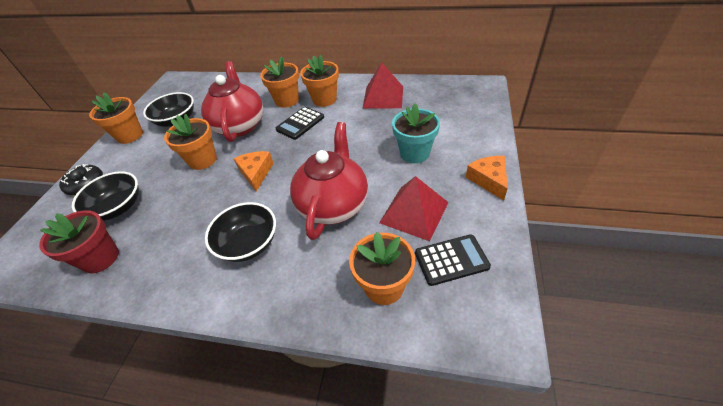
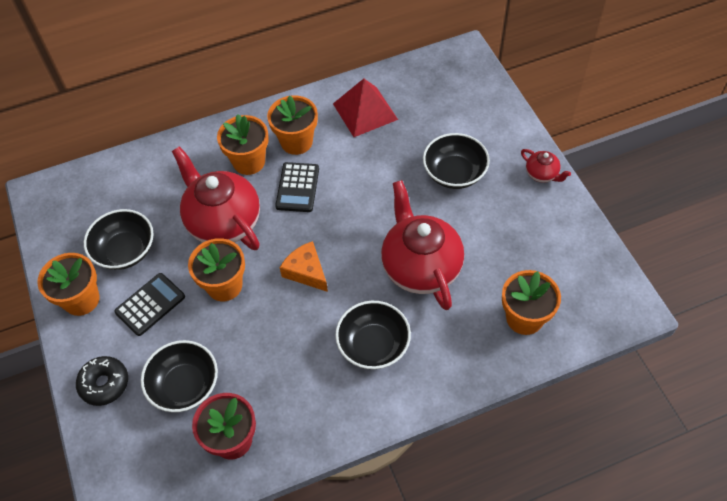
camera: 35 degrees left, 10 degrees up
red pyramid [379,176,449,241] -> none
turquoise flower pot [392,103,440,163] -> black bowl [423,133,490,189]
black calculator [415,234,491,286] -> black calculator moved to [114,273,185,336]
orange cheese [466,156,508,201] -> red teapot [521,149,571,183]

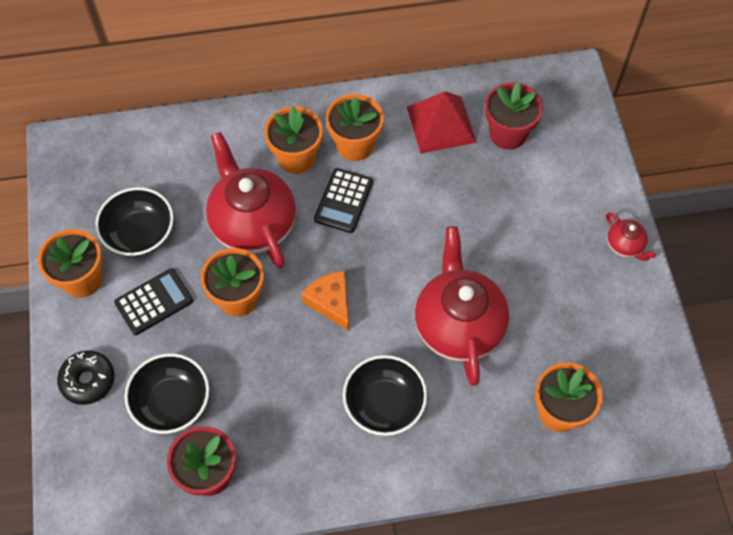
camera: 10 degrees right, 5 degrees up
black bowl [423,133,490,189] -> none
none -> red flower pot [485,82,543,150]

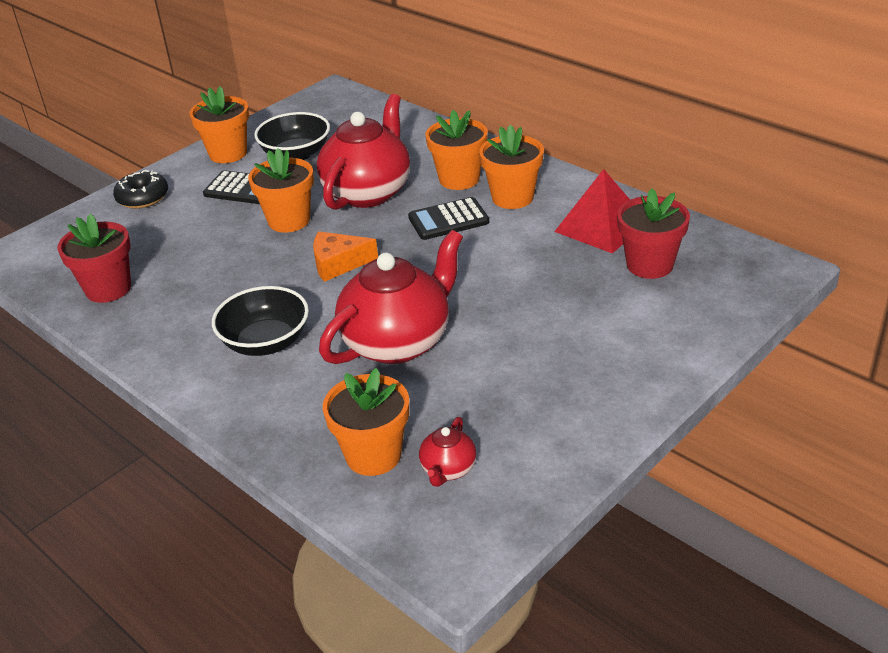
camera: 55 degrees right, 25 degrees down
black bowl [125,354,209,434] -> none
orange cheese [301,271,349,331] -> orange cheese turned 120 degrees counterclockwise [313,231,378,282]
red teapot [606,213,656,261] -> red teapot moved to [419,417,476,487]

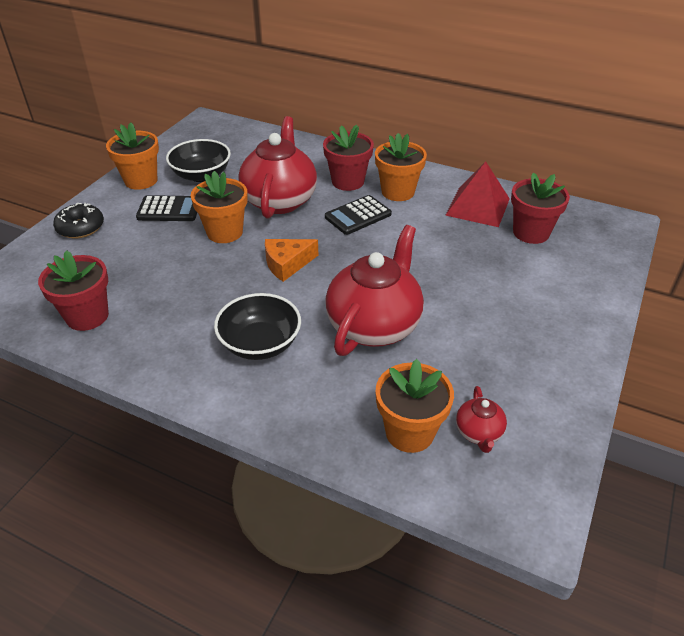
camera: 20 degrees left, 5 degrees up
orange flower pot [426,110,488,190] -> red flower pot [323,125,374,191]

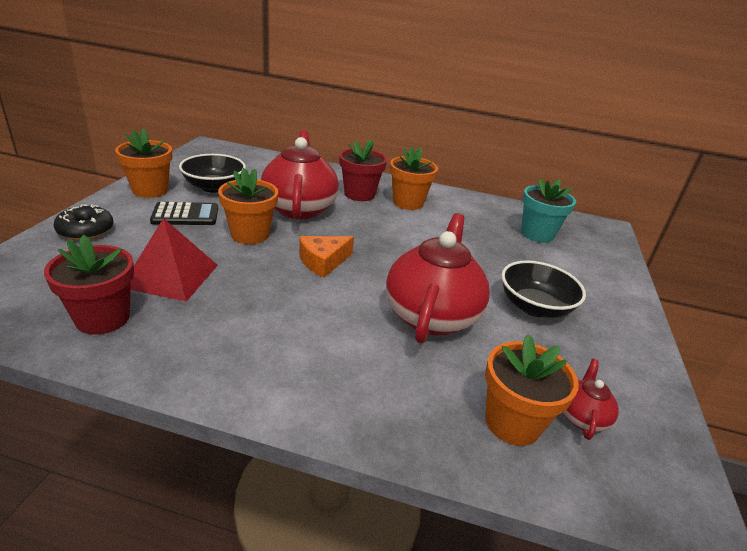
camera: 15 degrees left, 10 degrees down
black bowl [214,293,301,360] -> black bowl moved to [501,260,586,318]
black calculator [325,195,392,235] -> none
red pyramid [445,161,510,227] -> red pyramid moved to [131,218,218,302]
red teapot [456,386,507,453] -> red teapot turned 150 degrees counterclockwise [563,359,619,440]
red flower pot [511,173,570,244] -> turquoise flower pot [521,179,576,243]

